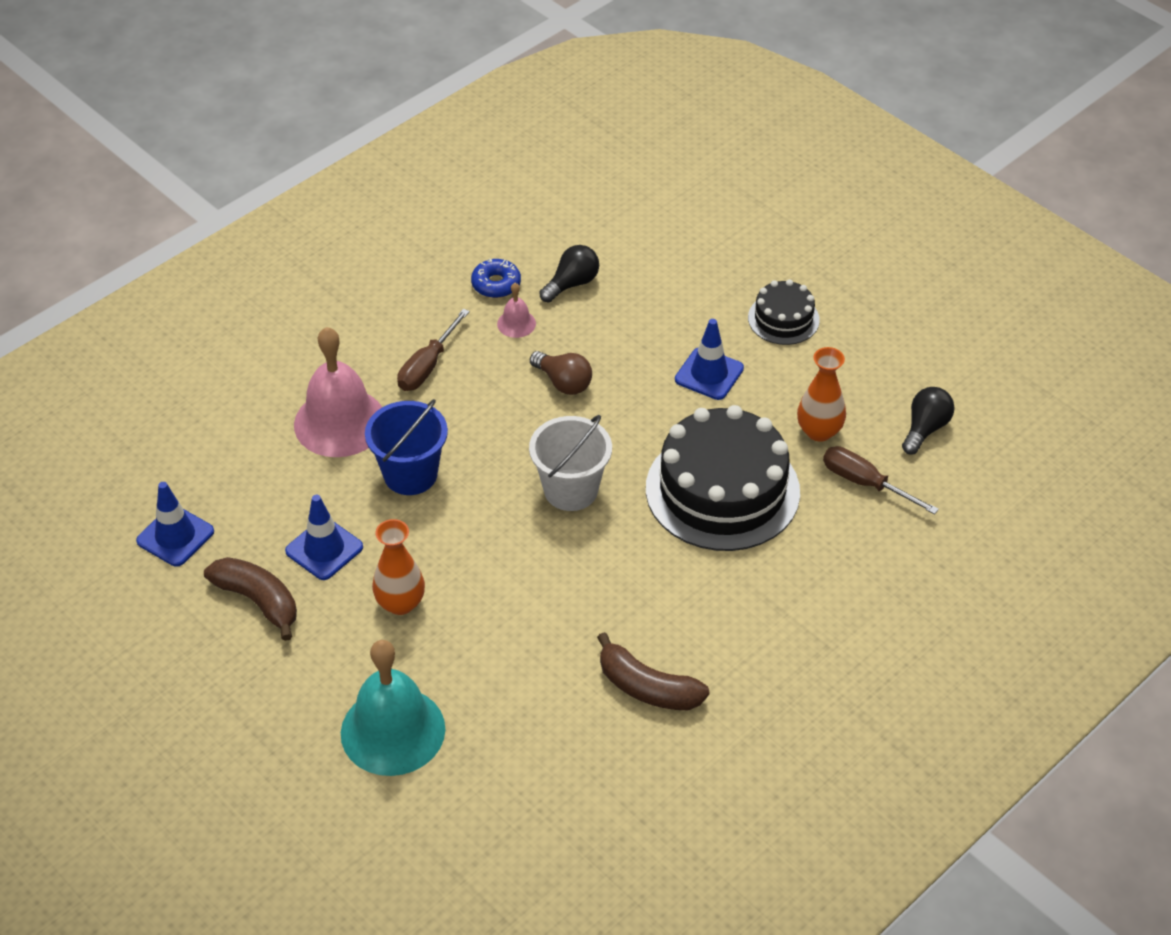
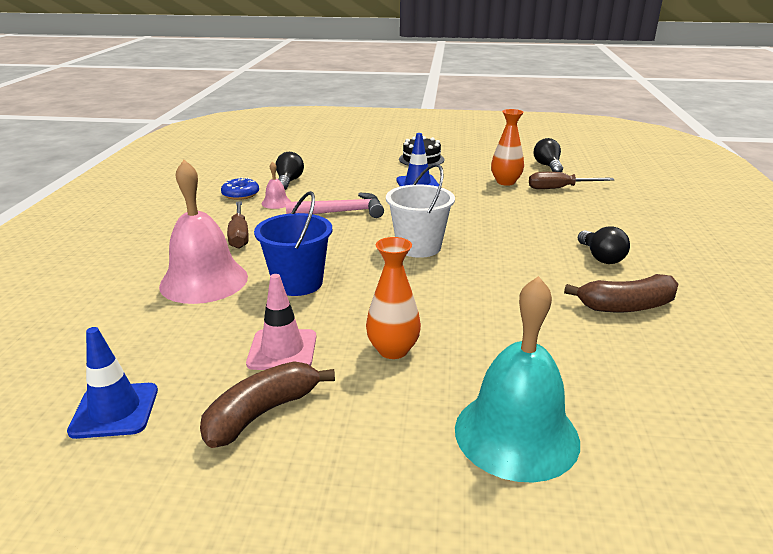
camera: 40 degrees left, 20 degrees down
brown banana [204,557,297,641] -> brown banana turned 45 degrees counterclockwise [200,361,335,448]
blue traffic cone [285,495,363,580] -> pink traffic cone [246,274,316,370]
brown light bulb [530,351,592,395] -> pink hammer [285,193,384,218]
black cake [646,405,800,551] -> none
none -> black light bulb [578,226,630,264]

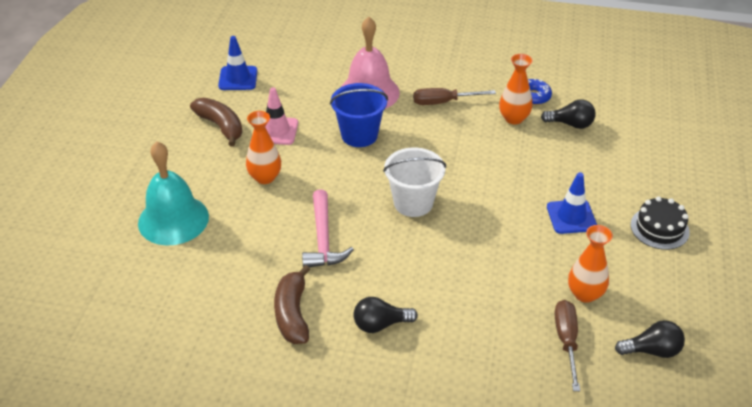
camera: 95 degrees right, 15 degrees up
pink bell [262,161,291,209] -> orange vase [499,54,532,124]
pink hammer [285,193,384,218] -> pink hammer moved to [302,189,354,267]

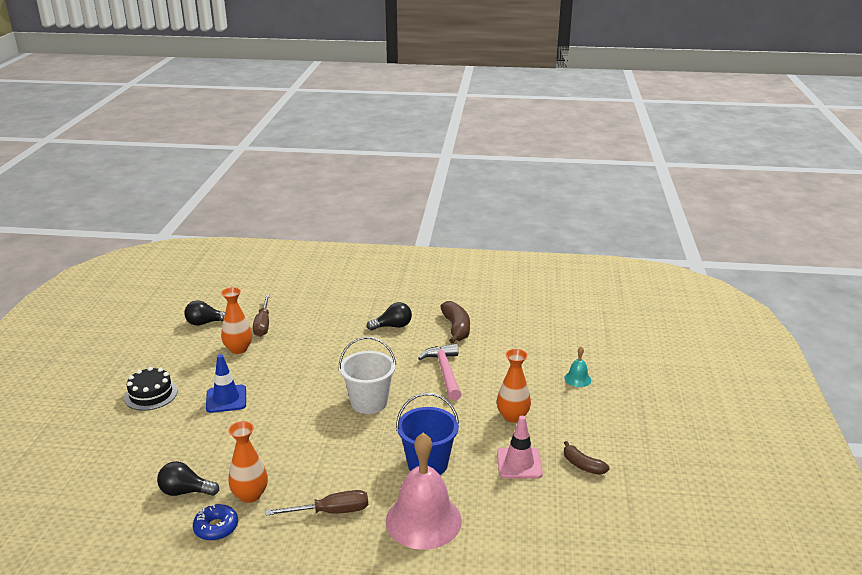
camera: 175 degrees right, 15 degrees down
turquoise bell [138,141,209,246] -> turquoise bell [564,346,591,387], size x0.44
brown banana [190,98,242,147] -> brown banana [564,441,609,475], size x0.63
blue traffic cone [218,36,257,90] -> none

